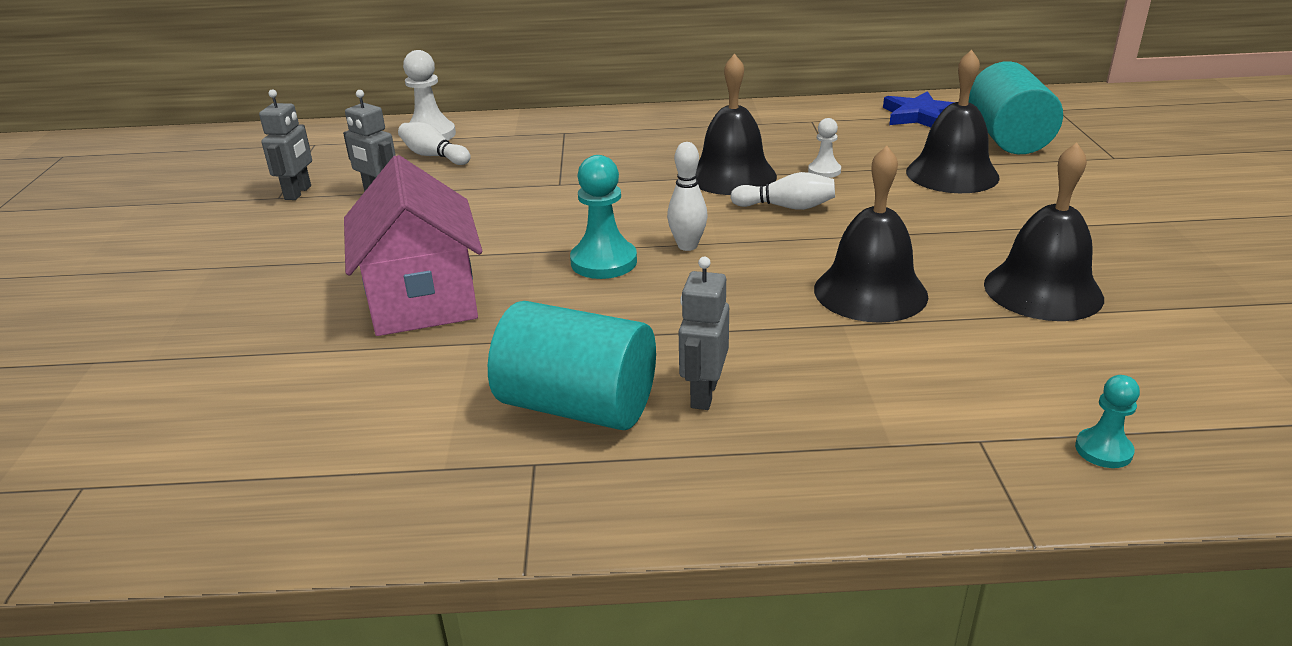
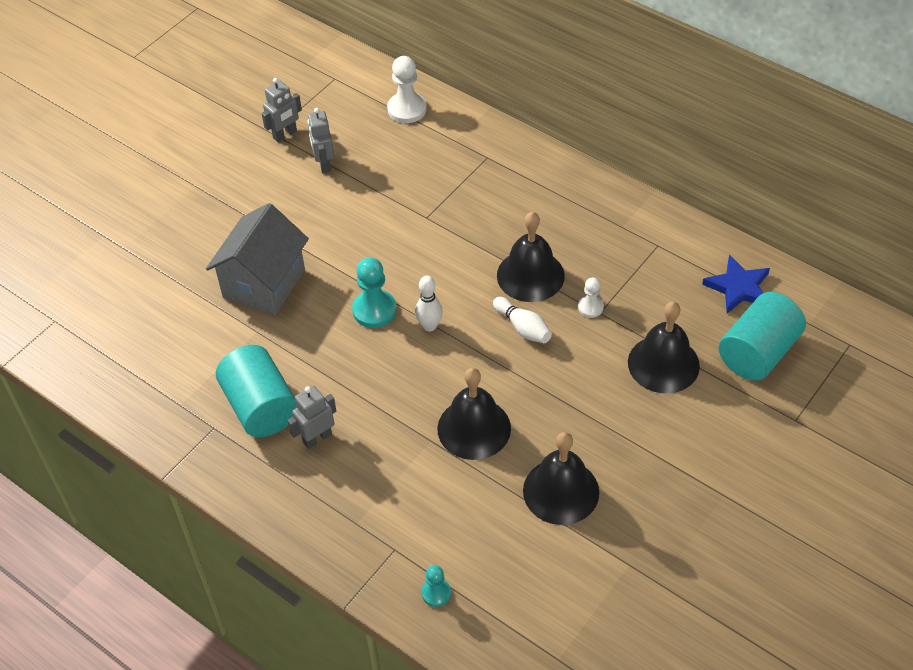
camera: 40 degrees right, 20 degrees up
pink house [344,155,482,336] -> grey house [206,203,309,315]
white bowling pin [398,122,471,165] -> none

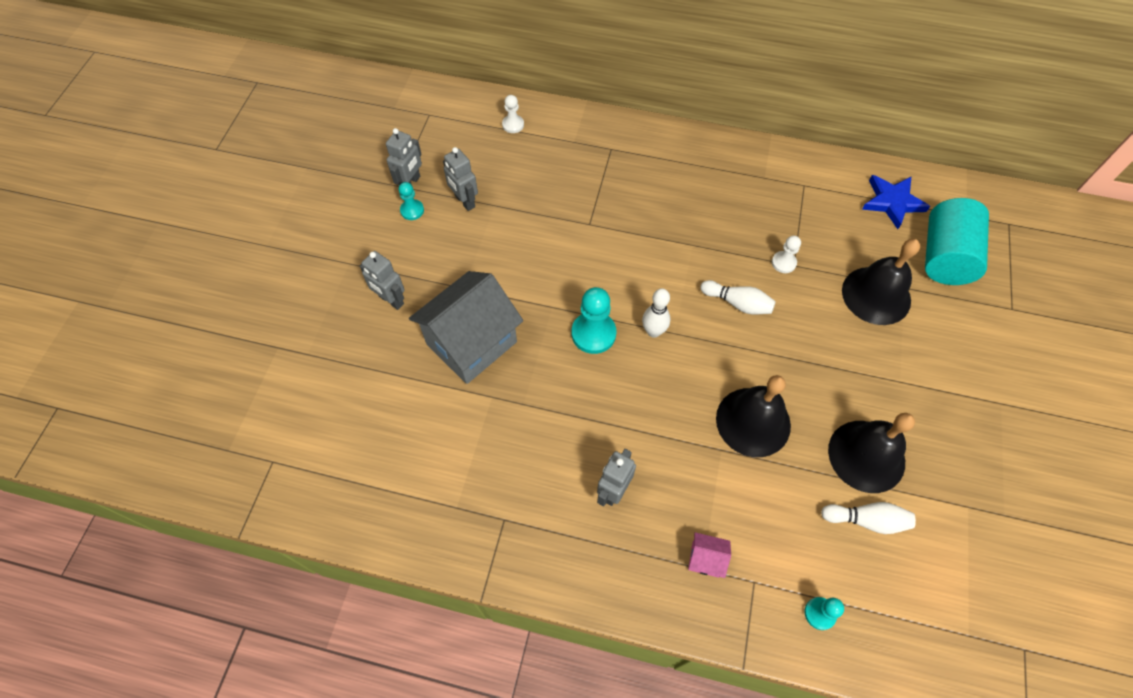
camera: 25 degrees left, 10 degrees up
grey house [206,203,309,315] -> grey house turned 45 degrees clockwise [409,271,523,384]
turquoise cylinder [216,345,297,437] -> none
white pawn [387,56,427,123] -> white pawn [502,95,524,133], size x0.57
black bell [497,212,565,302] -> none
none -> grey robot [360,251,405,310]
none -> turquoise pawn [399,182,424,220]
none -> pink house [688,532,731,578]
none -> white bowling pin [821,502,916,534]

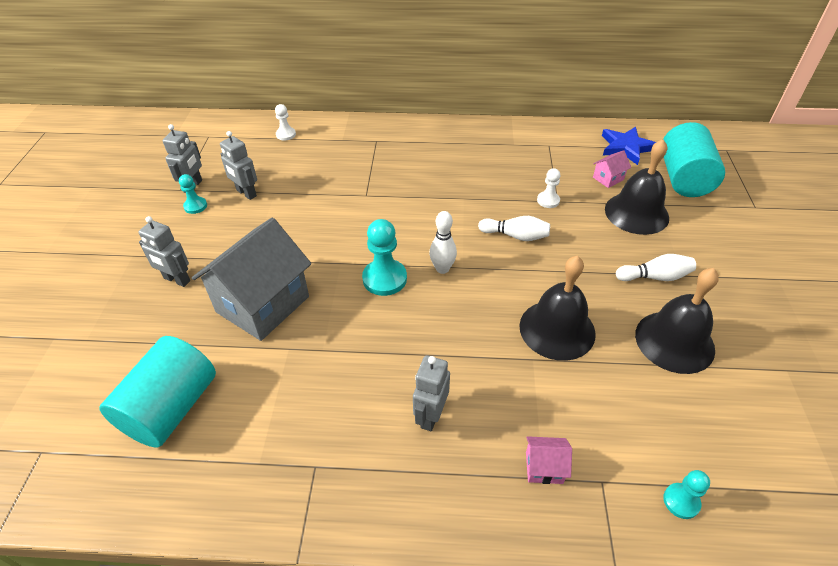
camera: 10 degrees left, 15 degrees down
white bowling pin [821,502,916,534] -> white bowling pin moved to [616,254,696,281]
none -> turquoise cylinder [99,336,216,448]
none -> pink house [593,150,631,188]

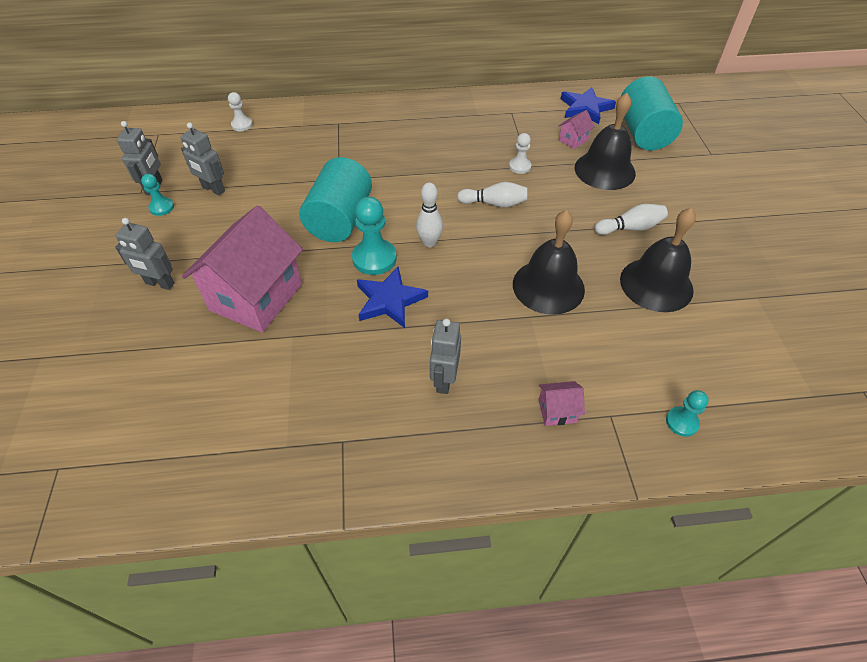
camera: 10 degrees left, 5 degrees up
turquoise cylinder [99,336,216,448] -> turquoise cylinder moved to [299,157,372,242]
grey house [192,218,311,341] -> pink house [182,206,303,332]
none -> blue star [357,267,428,328]

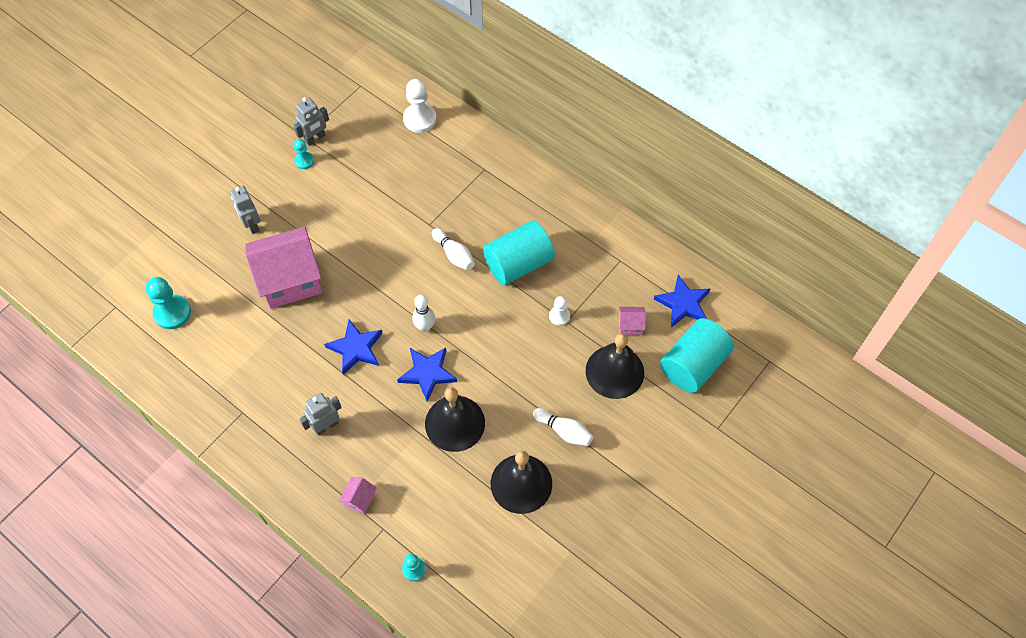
camera: 45 degrees right, 10 degrees up
grey robot [180,122,225,195] -> none
white pawn [228,92,253,131] -> white pawn [403,79,437,133], size x1.74
turquoise cylinder [299,157,372,242] -> turquoise cylinder moved to [483,220,555,285]
turquoise pawn [352,197,397,275] -> turquoise pawn moved to [146,277,191,329]
white bowling pin [457,182,527,208] -> white bowling pin moved to [432,228,475,270]
pink house [538,381,585,426] -> pink house turned 75 degrees clockwise [339,477,377,514]
none -> blue star [397,348,457,402]

